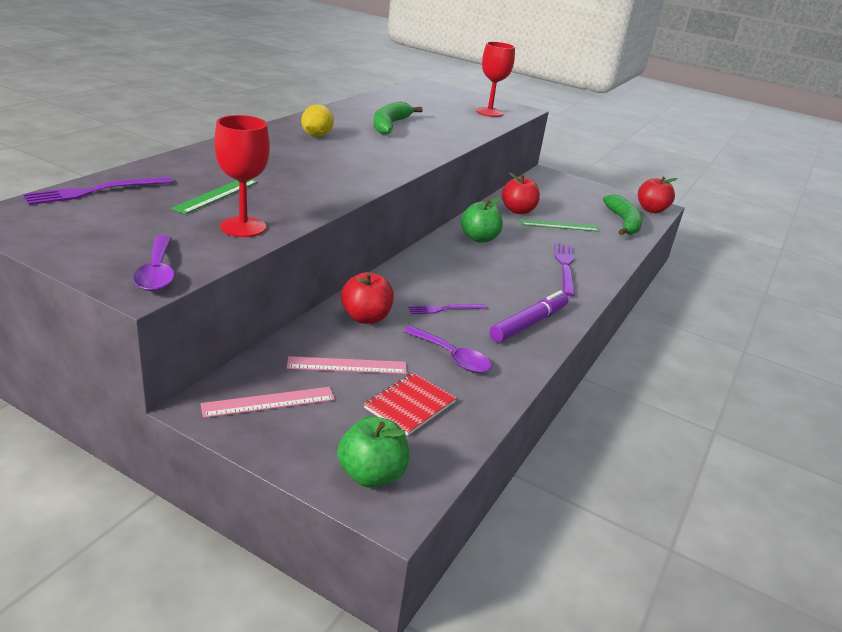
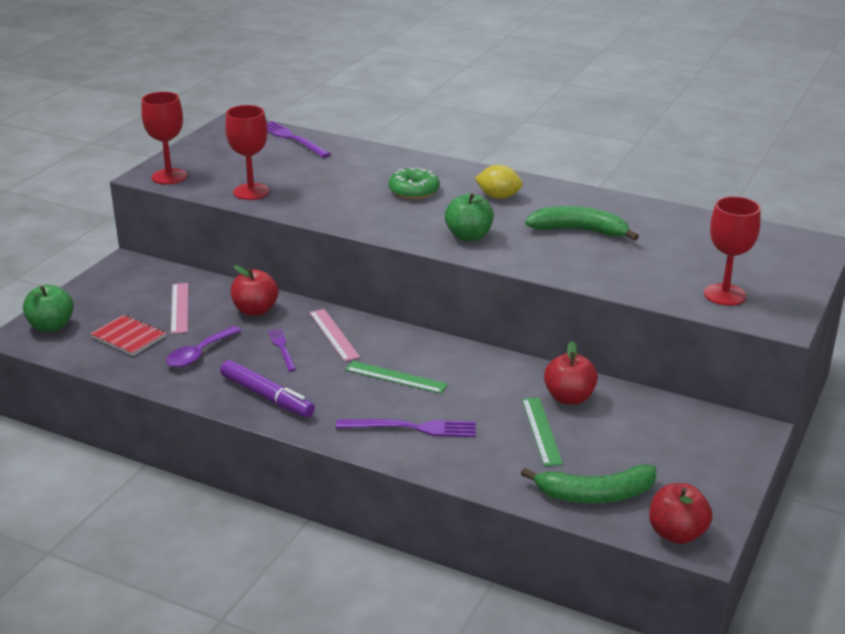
camera: 90 degrees right, 0 degrees up
purple spoon [133,235,174,291] -> red goblet [141,92,187,184]
green ruler [171,180,258,214] -> green ruler moved to [345,361,448,394]
pink ruler [201,387,335,418] -> pink ruler moved to [309,309,360,361]
green apple [461,197,503,243] -> green apple moved to [445,193,494,241]
none -> green donut [389,168,440,199]

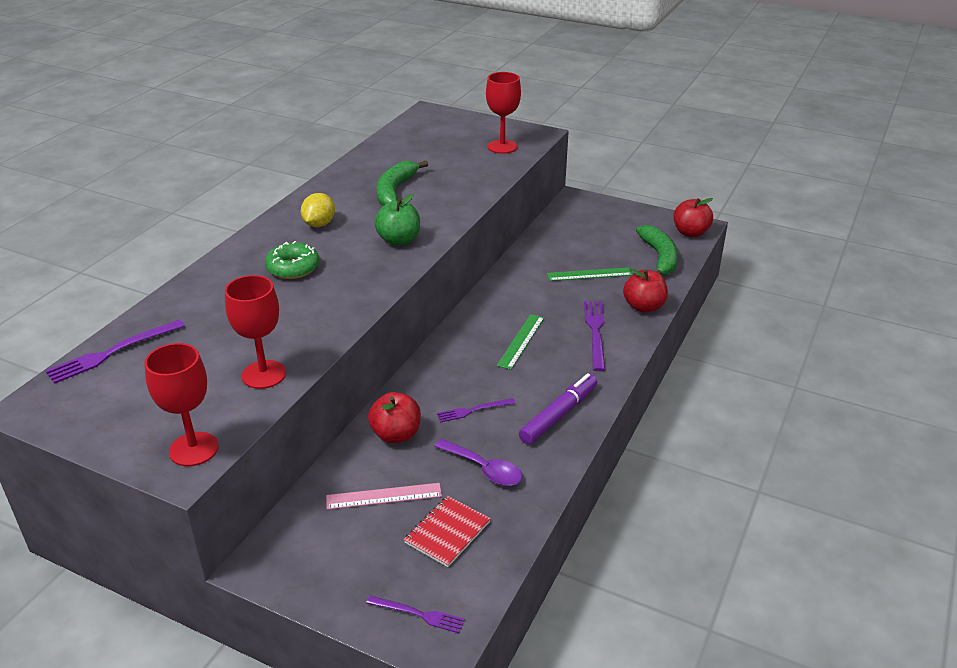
camera: 90 degrees left, 5 degrees up
green apple [23,285,74,332] -> purple fork [366,596,465,633]
pink ruler [309,309,360,361] -> none
red apple [544,341,598,405] -> red apple moved to [623,269,668,313]

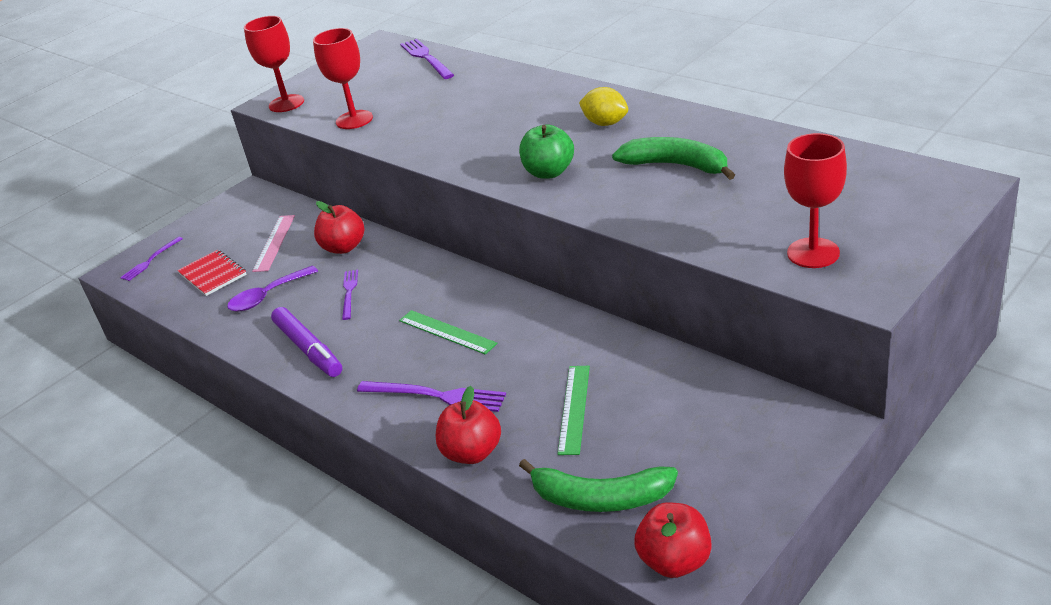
camera: 110 degrees right, 0 degrees up
green donut [265,241,319,279] -> none

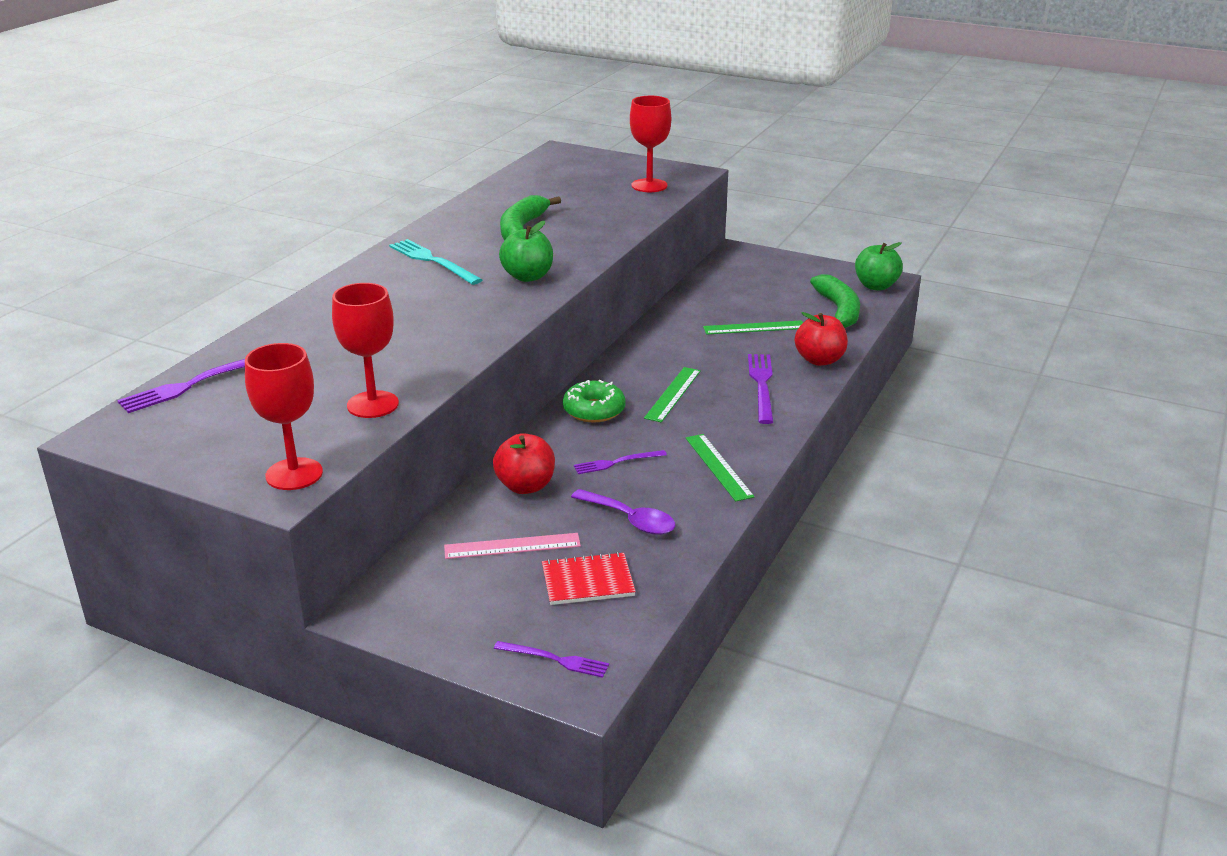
camera: 110 degrees left, 5 degrees down
red notebook [177,250,247,296] -> red notebook turned 45 degrees clockwise [542,552,636,605]
purple marker [271,307,342,377] -> green ruler [686,434,755,502]
yellow lemon [579,87,628,126] -> turquoise fork [389,239,482,285]
red apple [634,502,712,578] -> green apple [855,242,903,291]
none -> green donut [563,380,626,423]

